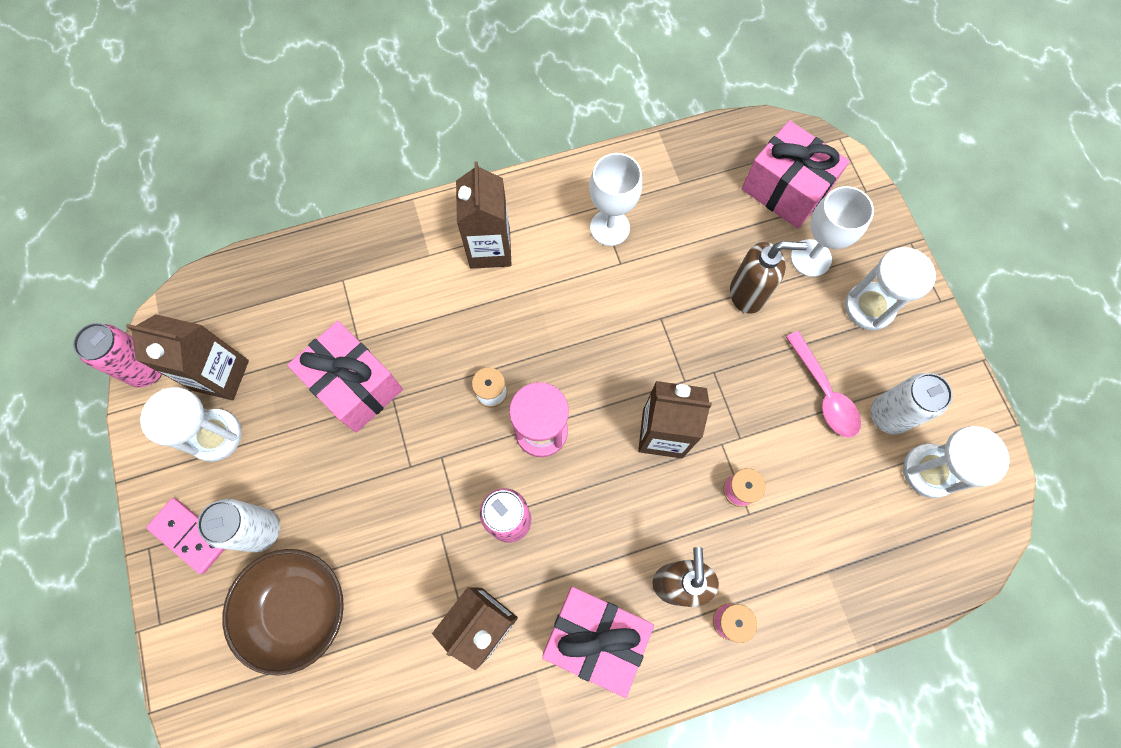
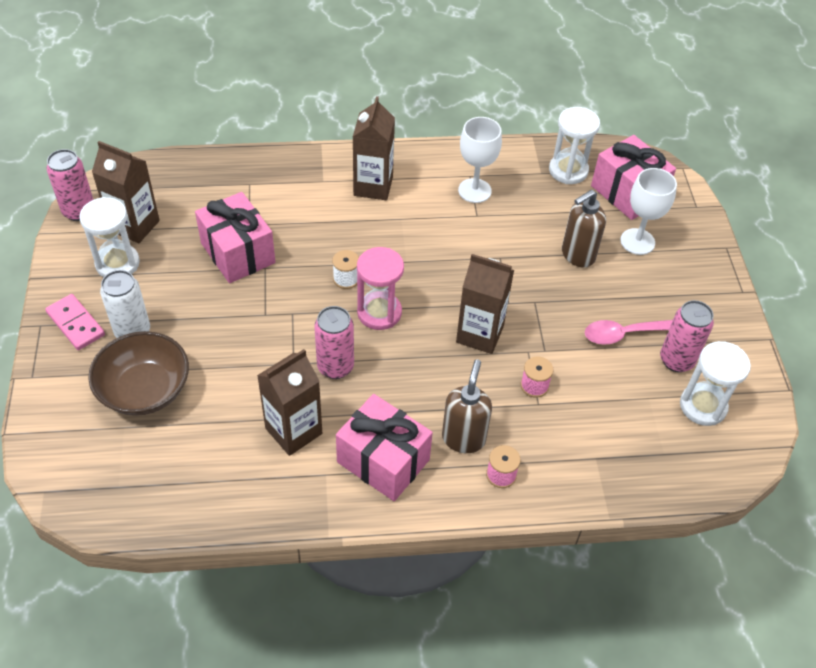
camera: 10 degrees right, 20 degrees down
brown soap dispenser [730,241,808,314] -> brown soap dispenser turned 135 degrees clockwise [562,190,606,268]
pink spoon [786,331,861,438] -> pink spoon turned 90 degrees clockwise [585,320,673,345]
white hourglass [845,247,936,331] -> white hourglass moved to [549,107,600,184]
white can [871,373,953,434] -> pink can [660,300,714,372]

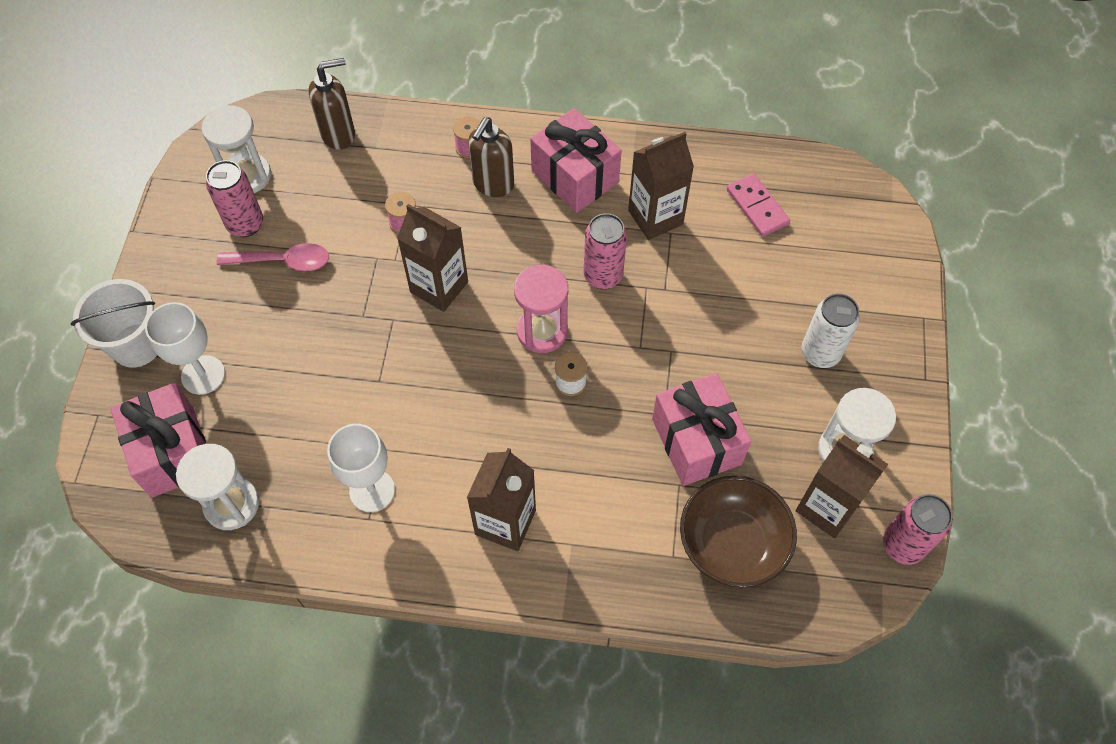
camera: 165 degrees left, 10 degrees up
pink domino [45,294,105,350] -> pink domino moved to [727,174,790,237]
brown bowl [88,331,189,416] -> brown bowl moved to [680,476,797,588]
brown soap dispenser [562,190,606,268] -> brown soap dispenser moved to [309,58,355,150]
none -> white bucket [70,279,157,368]

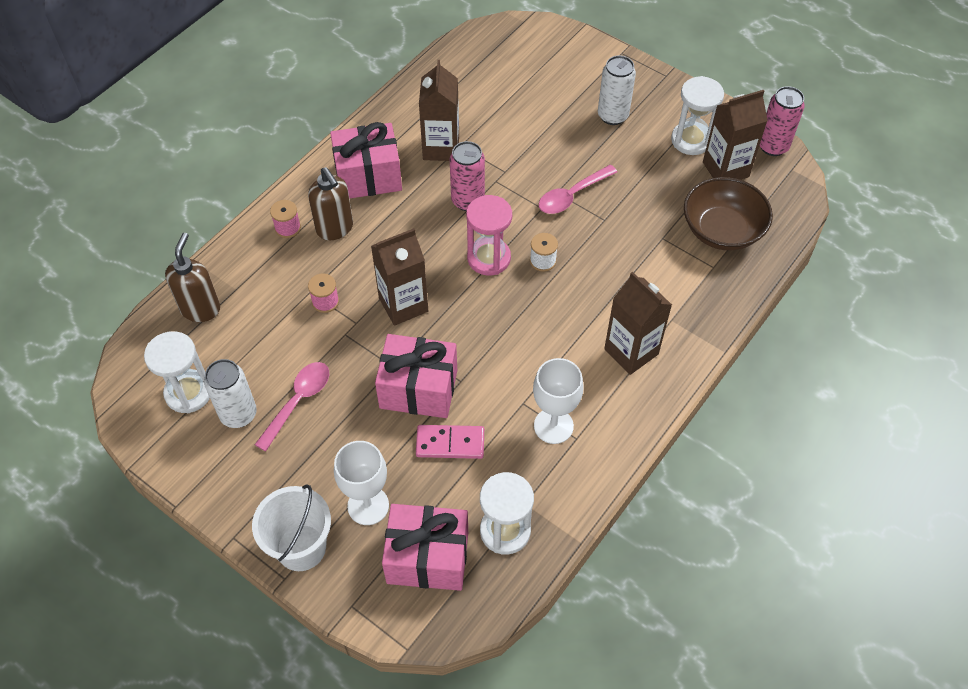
camera: 60 degrees left, 5 degrees down
pink can [206,160,263,237] -> white can [204,359,257,428]
pink gift [652,373,751,486] -> pink gift moved to [375,334,457,418]
pink domino [727,174,790,237] -> pink domino moved to [416,425,484,459]
none -> pink spoon [539,165,617,214]

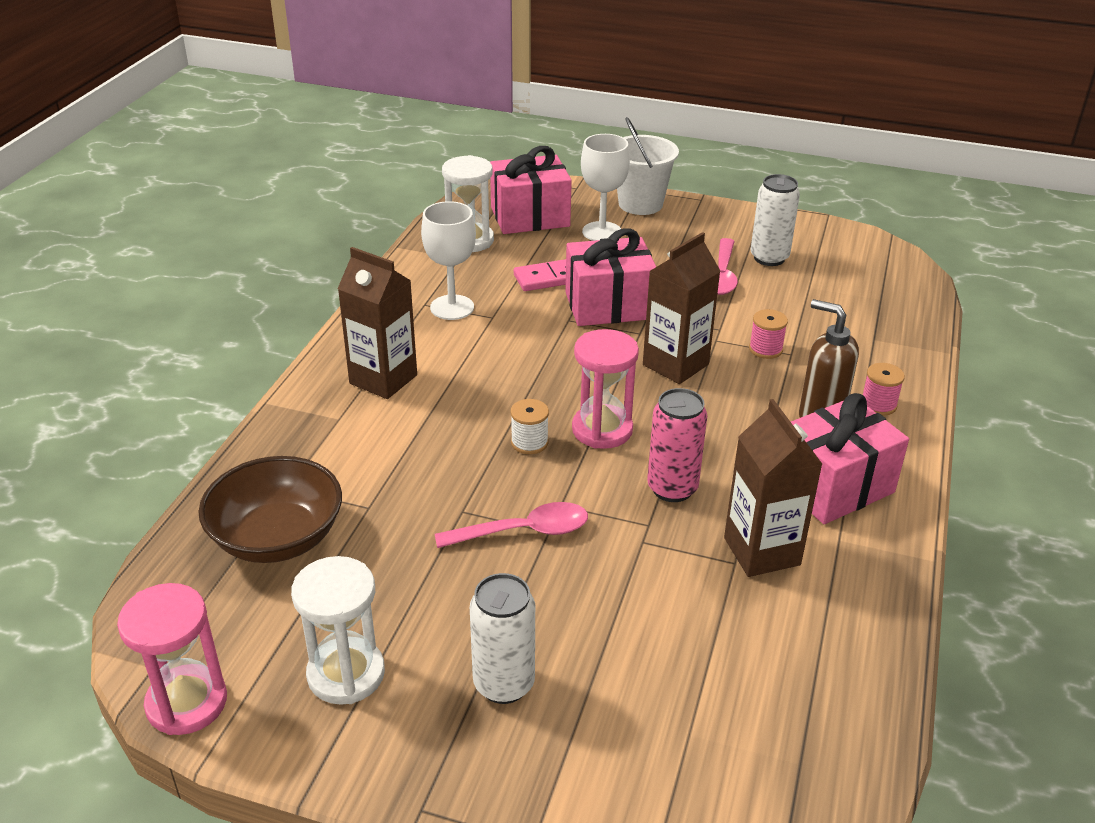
camera: 160 degrees right, 20 degrees down
white hourglass [144,331,210,413] -> none
brown soap dispenser [165,233,220,322] -> none
pink spoon [539,165,617,214] -> pink spoon turned 45 degrees clockwise [435,502,588,548]
brown carton [703,90,768,180] -> none
pink can [760,86,805,156] -> pink hourglass [117,583,227,735]

